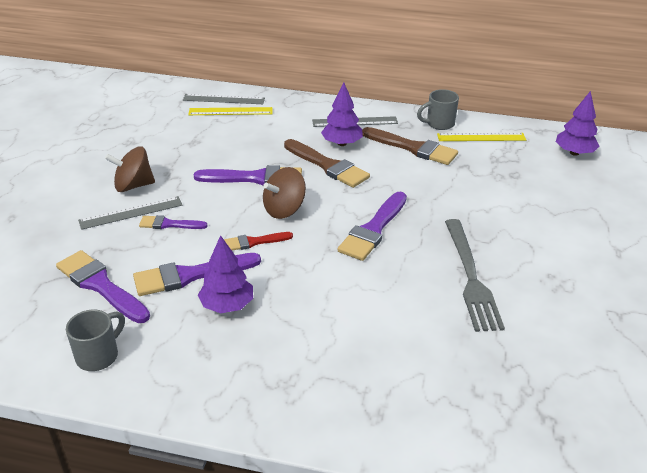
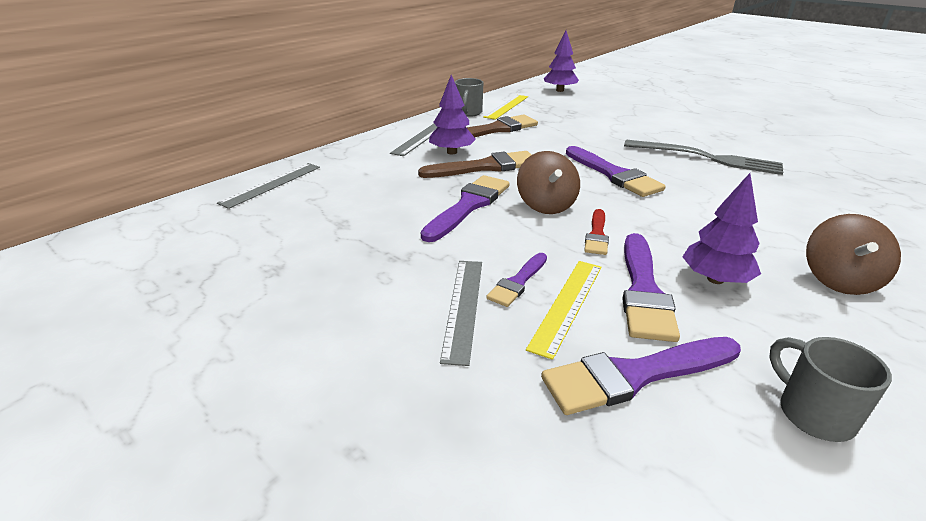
camera: 60 degrees left, 5 degrees down
brown spinning top [105,146,155,192] -> brown spinning top moved to [806,214,901,295]
yellow ruler [188,107,273,115] -> yellow ruler moved to [526,261,602,360]

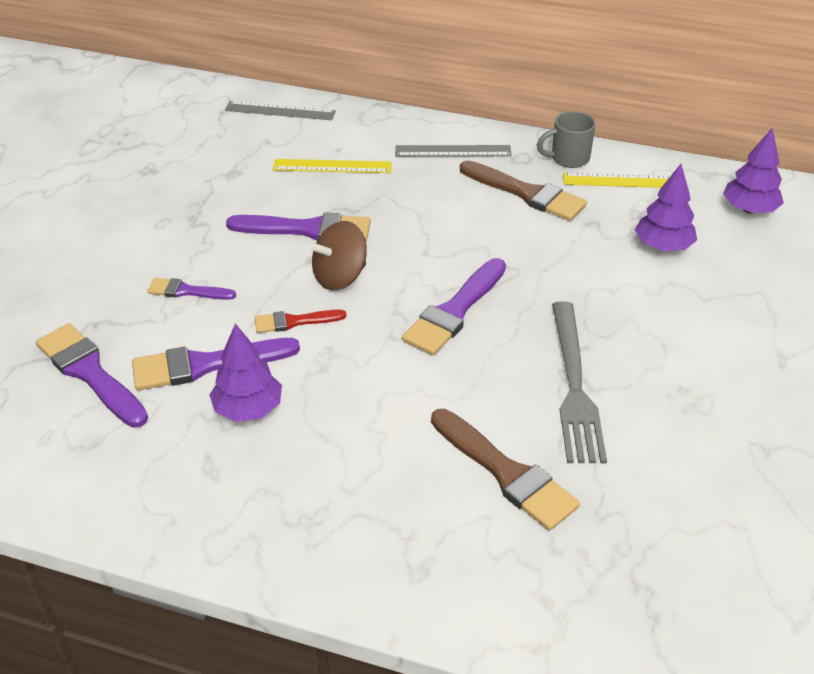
camera: 65 degrees right, 10 degrees up
brown brush [418,151,531,178] -> brown brush moved to [431,409,580,531]
purple tree [429,75,476,154] -> purple tree moved to [635,164,697,251]
grey ruler [440,261,482,366] -> none
yellow ruler [526,261,602,360] -> yellow ruler moved to [273,159,392,173]
grey mug [769,337,892,442] -> none
brown spinning top [806,214,901,295] -> none

